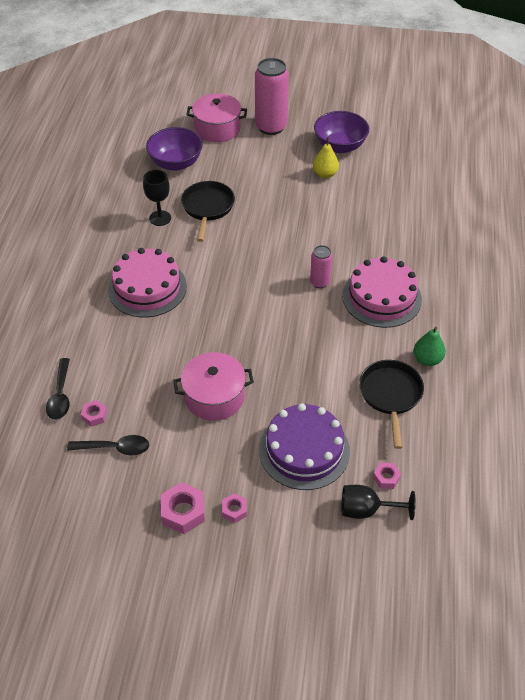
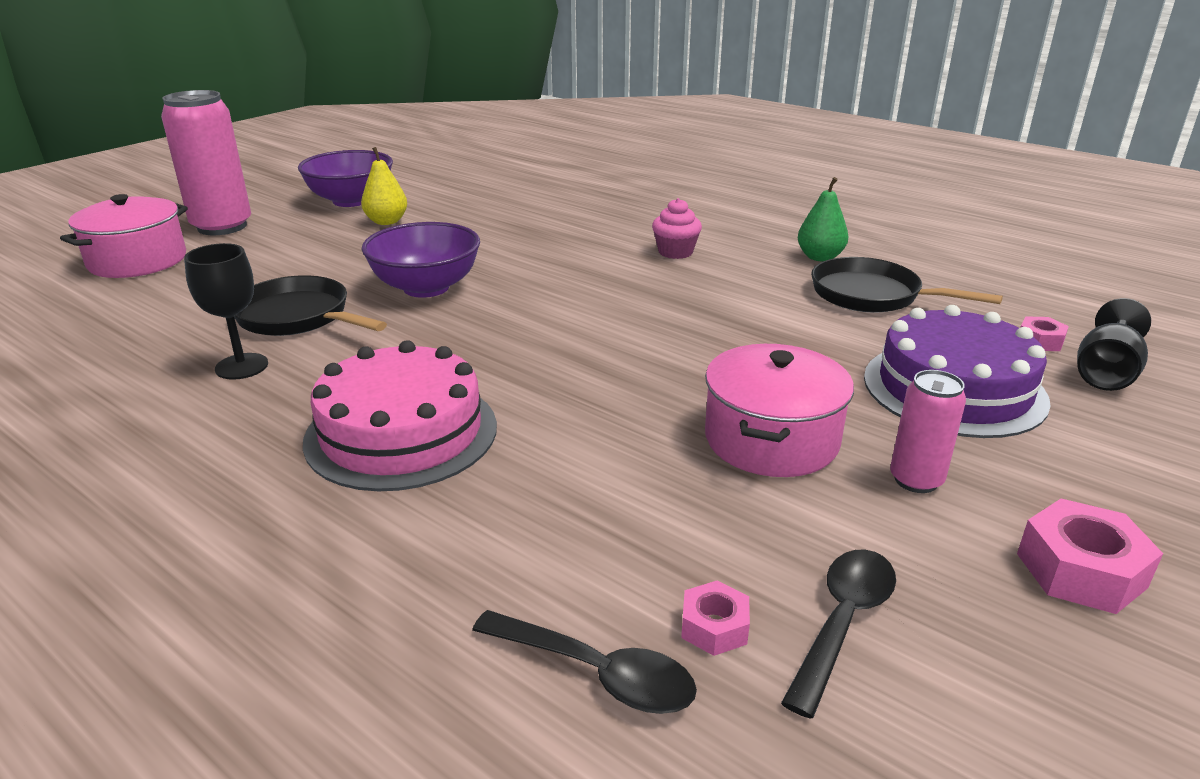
camera: 60 degrees left, 20 degrees down
purple bowl [146,127,203,171] -> purple bowl moved to [362,222,480,298]
pink nut [222,493,247,523] -> none
pink can [310,245,332,288] -> pink can moved to [890,370,966,493]
pink cake [342,256,422,328] -> pink cupcake [652,198,702,259]

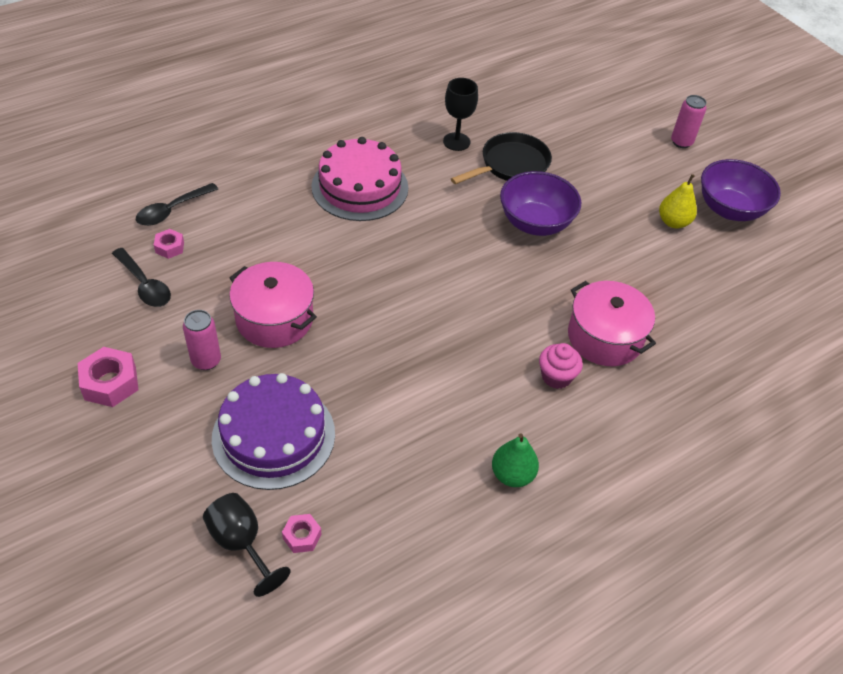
camera: 105 degrees right, 20 degrees up
pink pot [60,194,188,278] -> pink pot moved to [568,281,656,366]
pink can [161,90,251,235] -> pink can [671,95,706,148], size x0.53
black pan [811,257,1003,313] -> none

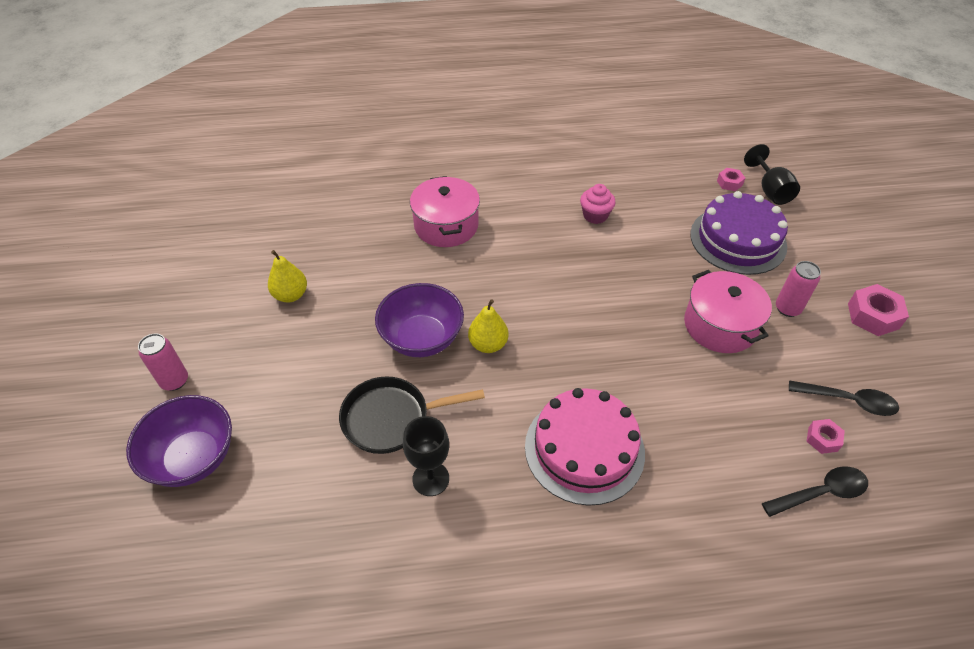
camera: 150 degrees left, 0 degrees up
black spoon [112,248,171,307] -> black spoon turned 120 degrees clockwise [789,380,899,416]
green pear [492,433,539,487] -> none
pink cupcake [539,343,583,389] -> pink cupcake moved to [580,184,616,224]
purple bowl [701,159,781,221] -> purple bowl moved to [126,395,232,487]
none -> yellow pear [468,299,509,353]

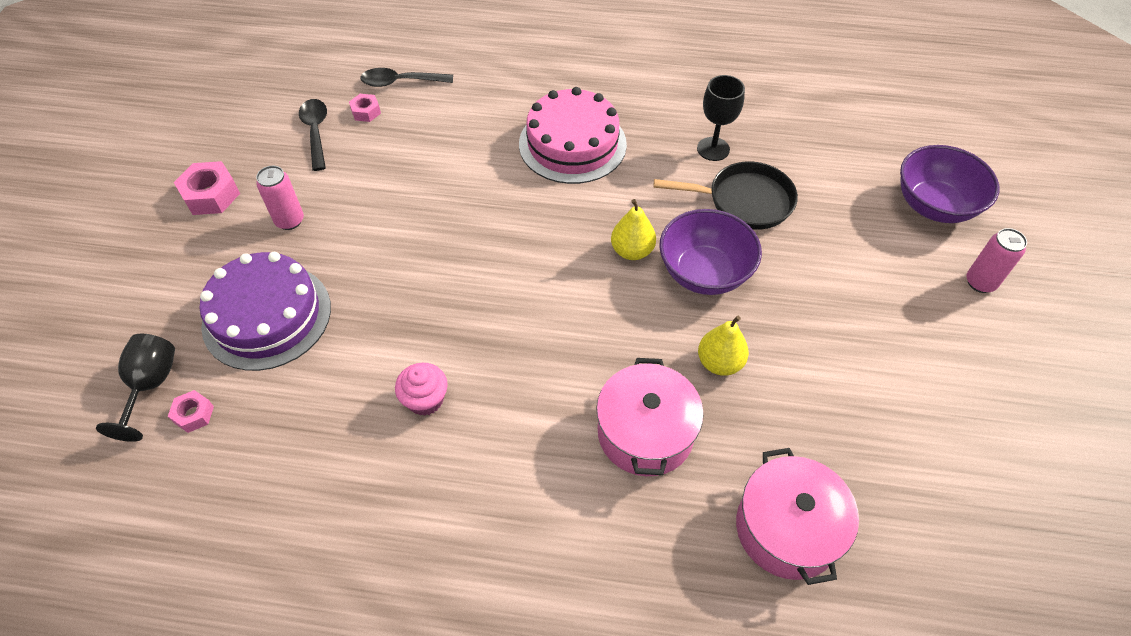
camera: 165 degrees left, 5 degrees up
yellow pear [268,250,307,302] -> yellow pear moved to [698,316,749,376]
pink pot [684,270,772,353] -> pink pot moved to [736,448,859,585]
black spoon [789,380,899,416] -> black spoon turned 45 degrees clockwise [299,99,327,171]

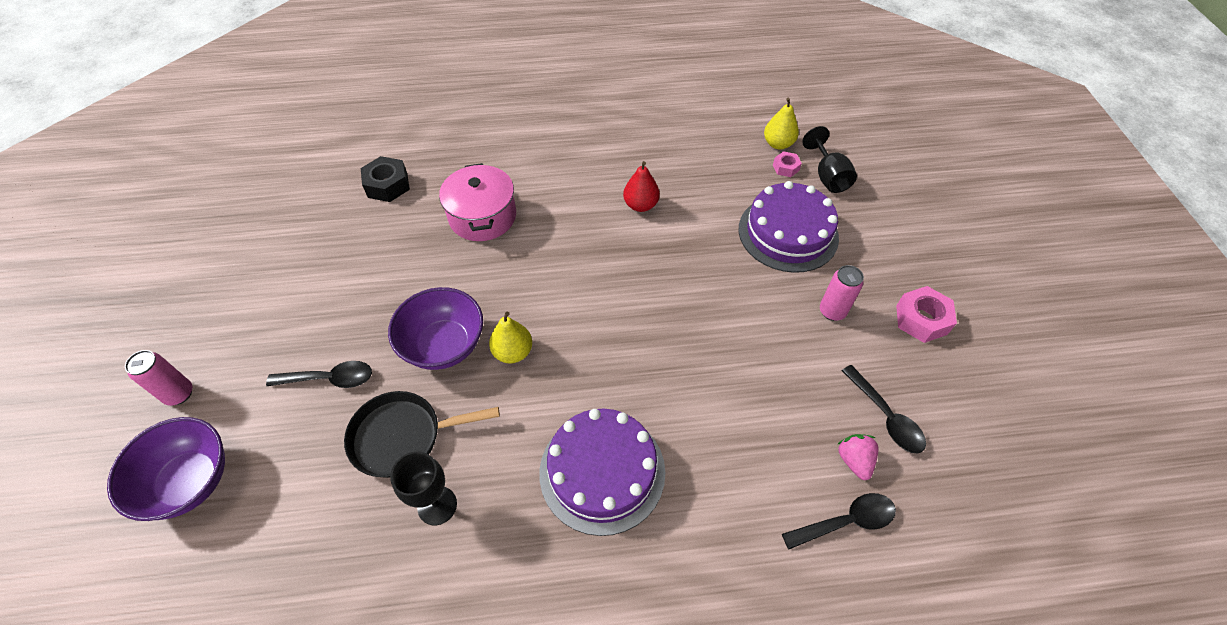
camera: 165 degrees right, 0 degrees up
pink nut [349,94,381,122] -> pink strawberry [837,434,879,480]
pink cupcake [395,363,448,416] -> red pear [623,161,660,212]
pink cake [519,87,627,184] -> purple cake [540,409,665,536]
yellow pear [698,316,749,376] -> yellow pear moved to [764,98,799,149]
pink pot [736,448,859,585] -> black nut [361,156,410,202]
none -> black spoon [266,361,372,388]

